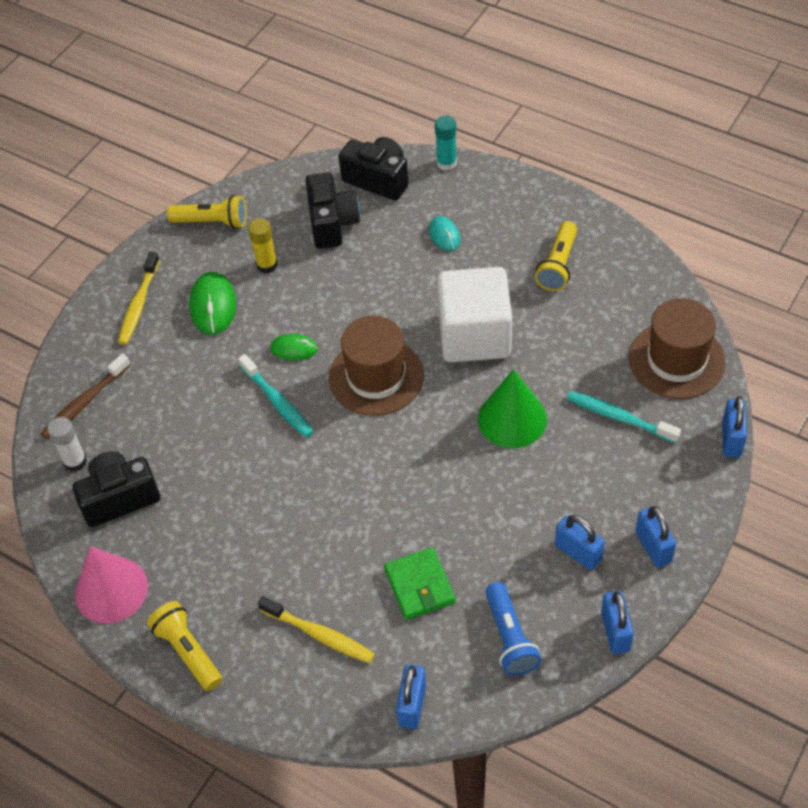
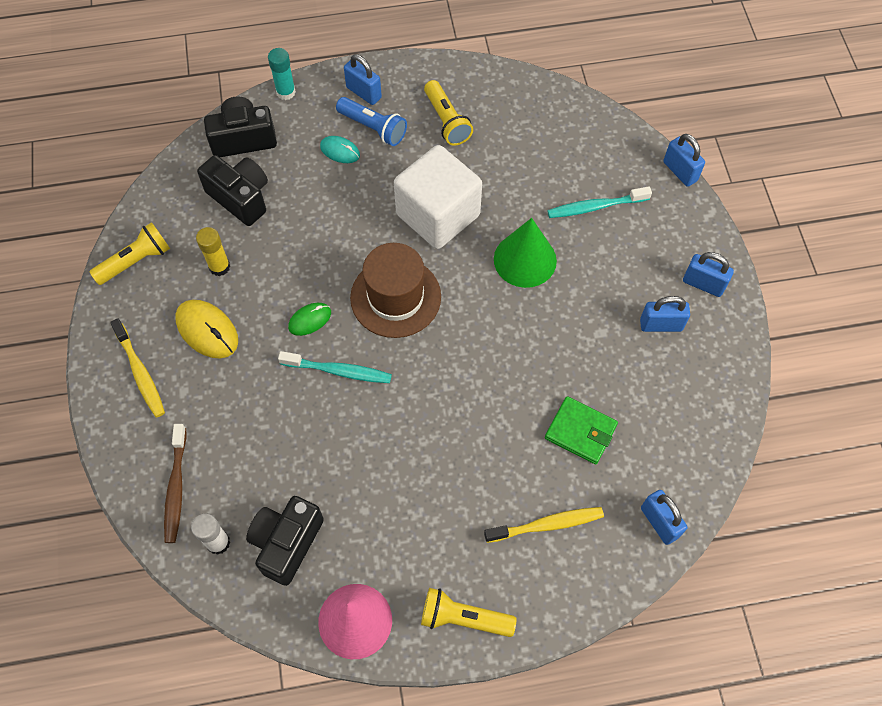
camera: 45 degrees left, 10 degrees up
green mouse [189,272,236,335] -> yellow mouse [175,300,238,358]
blue flashlight [485,582,541,676] -> blue flashlight moved to [336,97,407,146]
blue padlock [601,591,634,654] -> blue padlock moved to [344,54,382,105]
brown hat [629,298,726,399] -> none

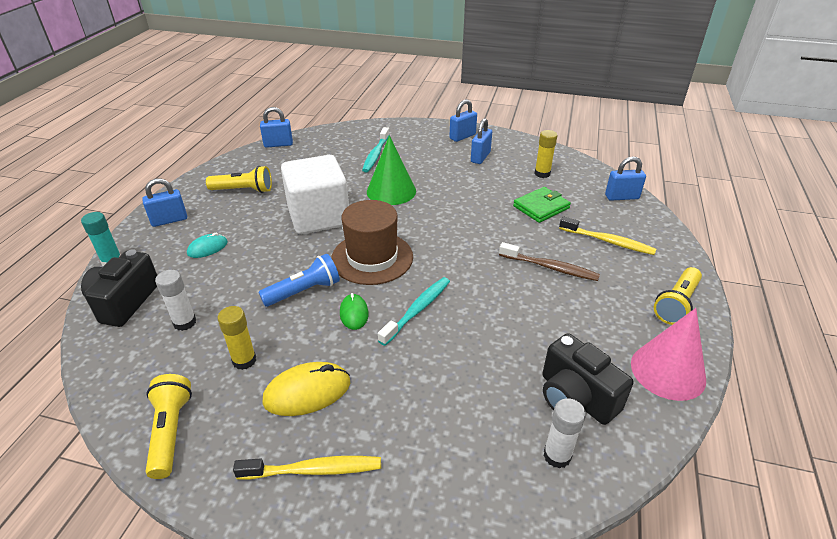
camera: 65 degrees left, 25 degrees down
brown toothbrush [164,424,186,543] -> brown toothbrush moved to [499,242,600,281]
black camera [197,155,268,226] -> white glue stick [155,270,196,331]
blue flashlight [336,97,407,146] -> blue flashlight moved to [259,254,340,307]
yellow toothbrush [484,507,604,543] -> yellow toothbrush turned 105 degrees clockwise [559,216,656,255]
blue padlock [663,134,705,187] -> blue padlock moved to [260,107,293,148]
none -> yellow glue stick [534,130,558,178]

